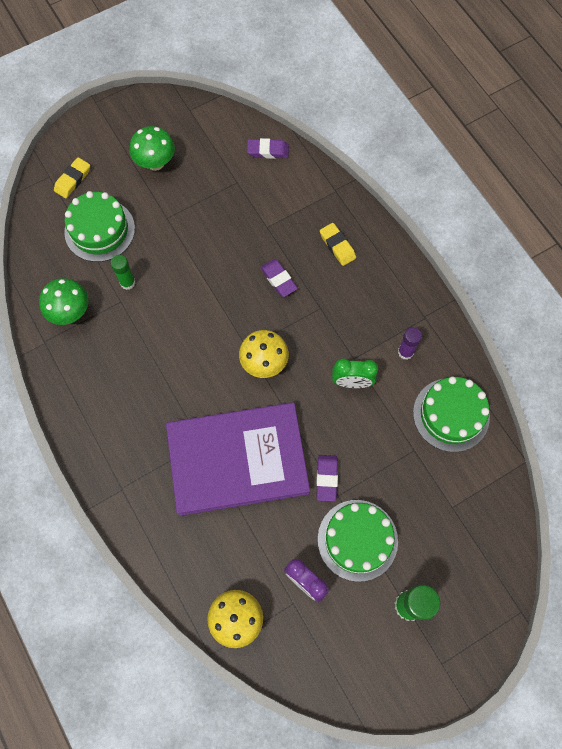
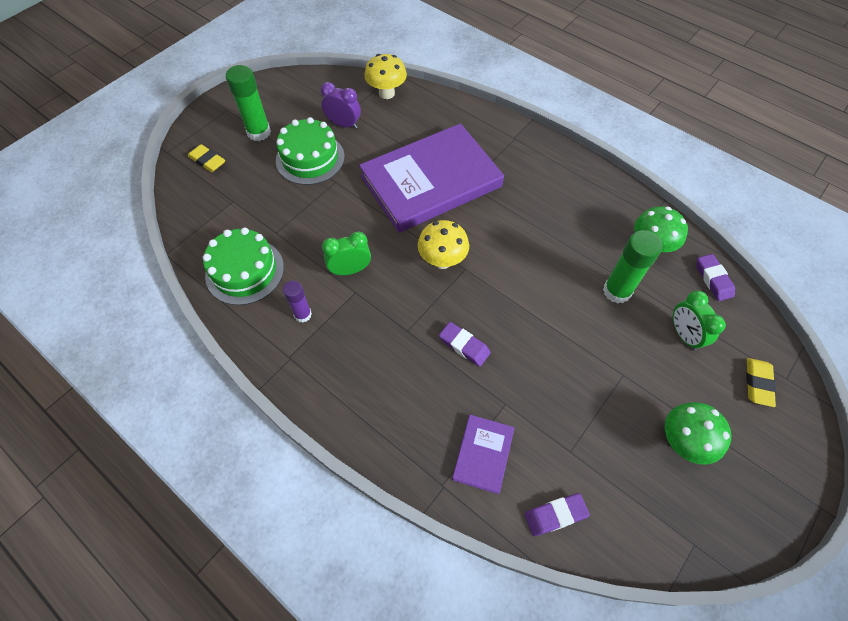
camera: 160 degrees right, 10 degrees down
green cake [64,191,135,262] -> green clock [673,291,726,351]
green glue stick [111,255,136,290] -> green glue stick [603,230,663,304], size x1.64
purple eraser [316,455,338,502] -> purple eraser moved to [697,254,735,301]
yellow eraser [320,223,356,266] -> yellow eraser moved to [188,144,225,172]
none -> purple book [452,415,514,494]

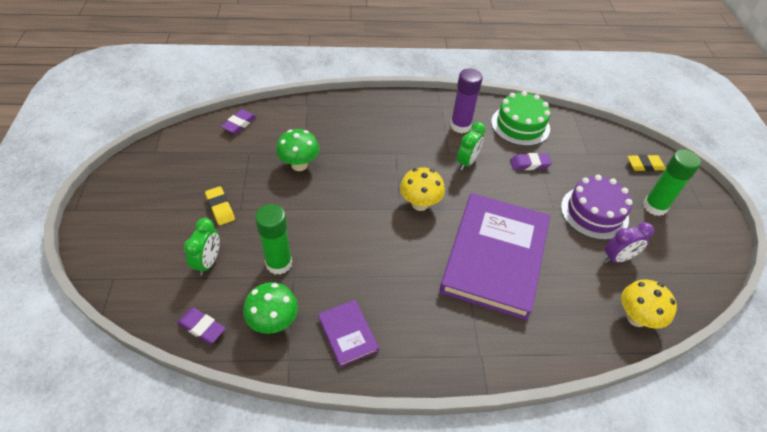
camera: 135 degrees right, 10 degrees down
green cake [276,117,345,185] -> purple cake [561,175,633,240]
purple glue stick [283,280,312,322] -> purple glue stick [450,68,483,133], size x1.64
purple eraser [439,322,491,367] -> purple eraser moved to [510,153,552,170]
purple book [452,415,514,494] -> purple book moved to [318,300,379,367]
green mushroom [665,402,731,465] -> green mushroom moved to [276,129,319,171]
green clock [673,291,726,351] -> green clock turned 75 degrees clockwise [184,218,220,276]
yellow eraser [746,358,776,407] -> yellow eraser moved to [205,186,235,225]

